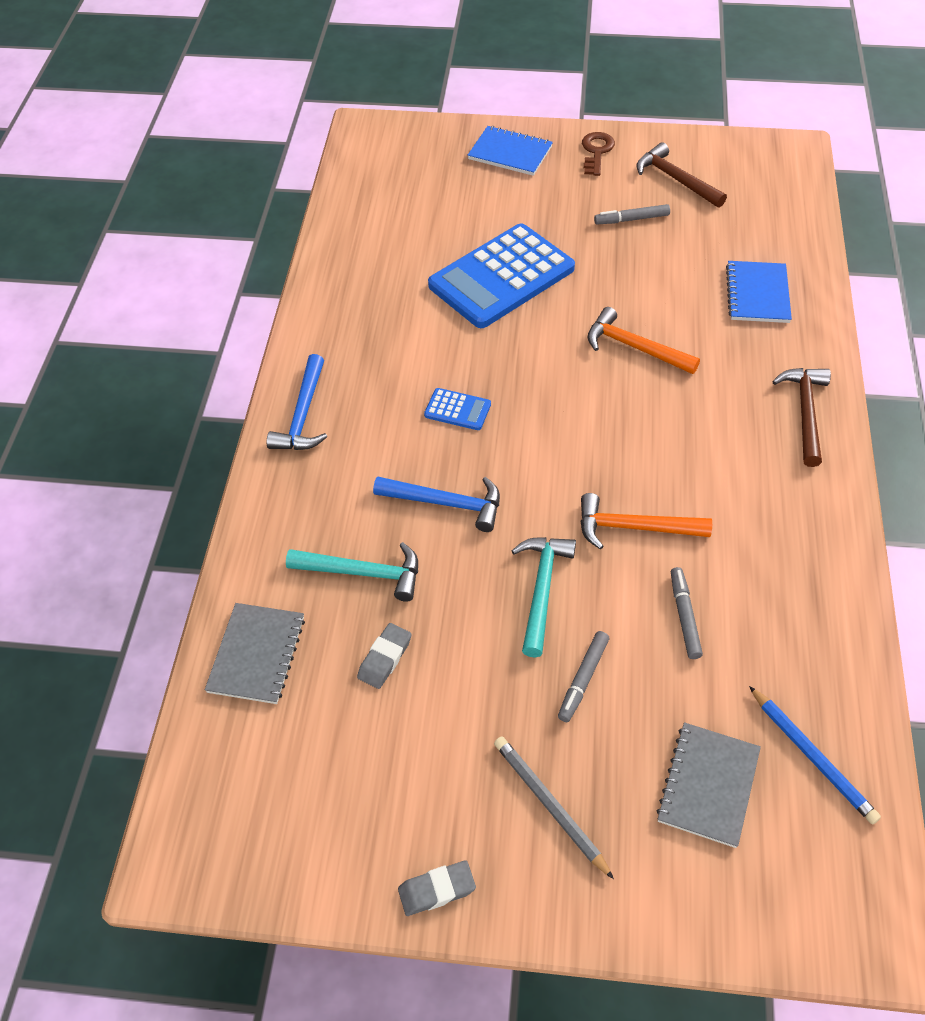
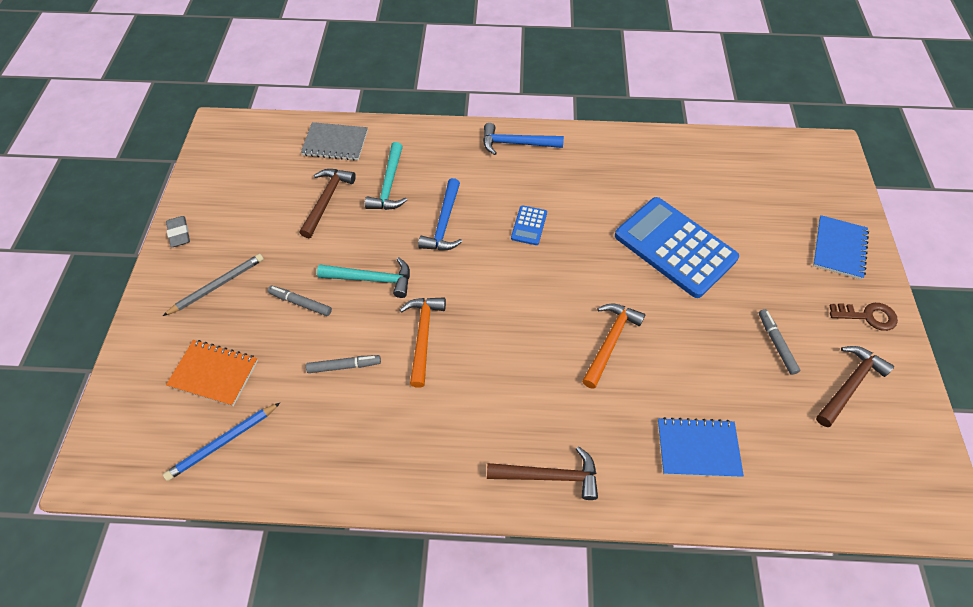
camera: 85 degrees right, 5 degrees up
grey eraser [357,623,412,689] -> brown hammer [300,169,356,238]
grey notebook [656,722,761,848] -> orange notebook [166,340,258,406]

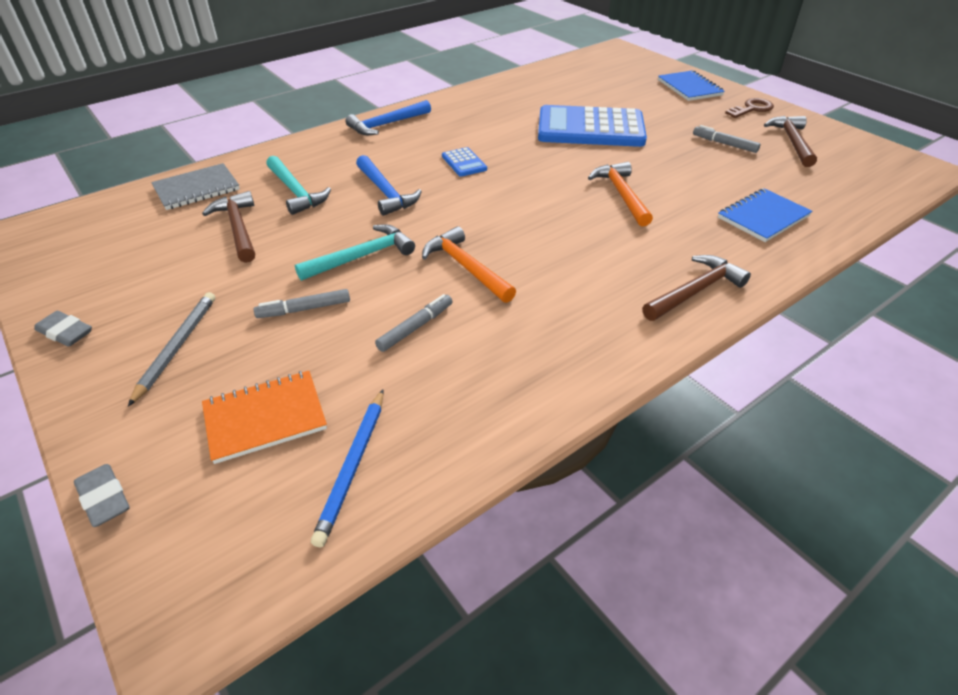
camera: 40 degrees left, 15 degrees down
none -> grey eraser [74,464,130,527]

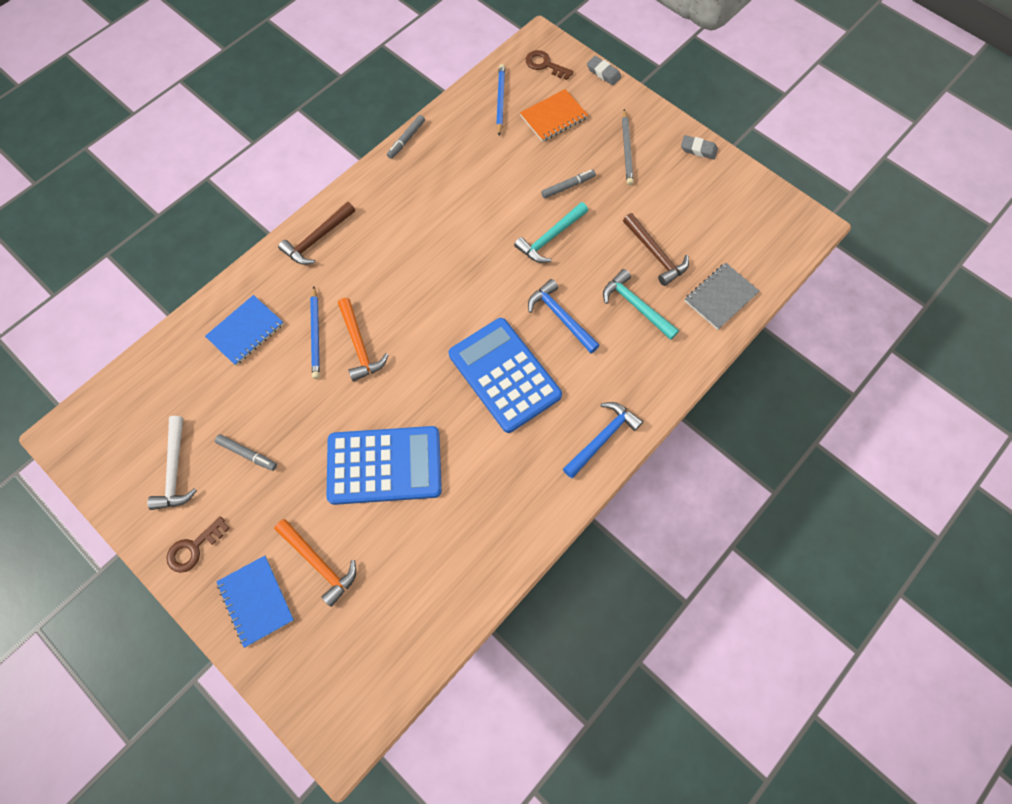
camera: 170 degrees right, 25 degrees up
grey marker [375,294,453,352] -> grey marker moved to [387,115,425,159]
orange hammer [422,226,516,303] -> orange hammer moved to [274,519,356,607]
blue calculator [442,147,487,177] -> blue calculator [449,318,562,433], size x2.39
brown hammer [764,116,817,167] -> white hammer [147,416,197,510]
none -> blue pencil [310,286,320,379]
none -> brown key [526,50,574,80]

